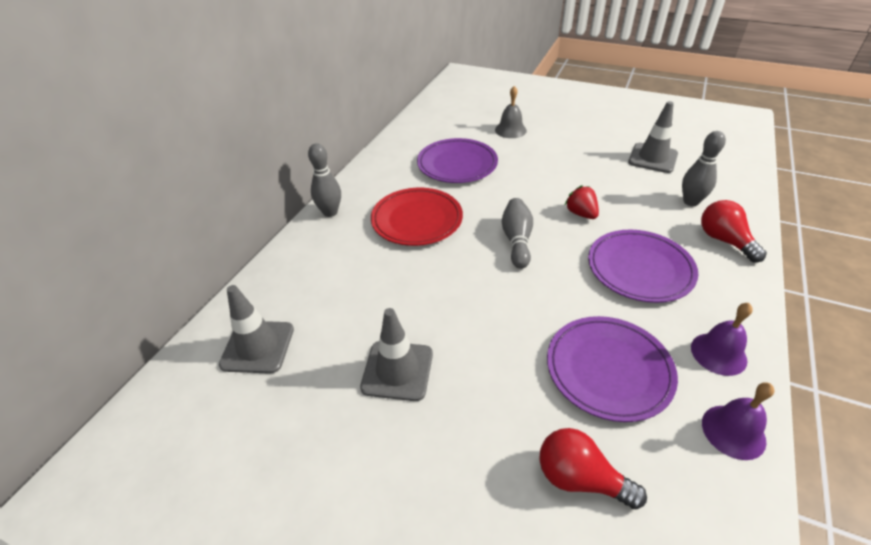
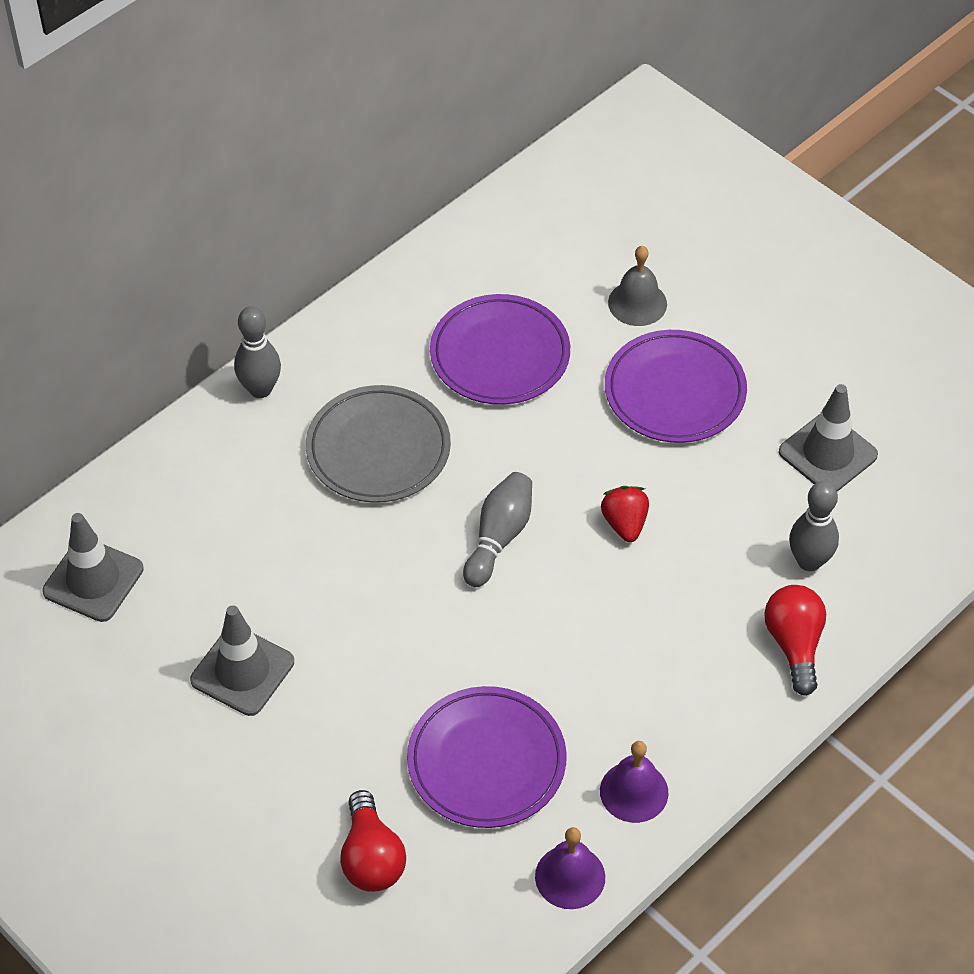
camera: 20 degrees right, 10 degrees up
red plate [371,188,463,246] -> grey plate [306,385,451,503]
red light bulb [540,428,647,509] -> red light bulb turned 150 degrees counterclockwise [340,790,406,892]
purple plate [588,230,698,303] -> purple plate moved to [605,330,747,443]

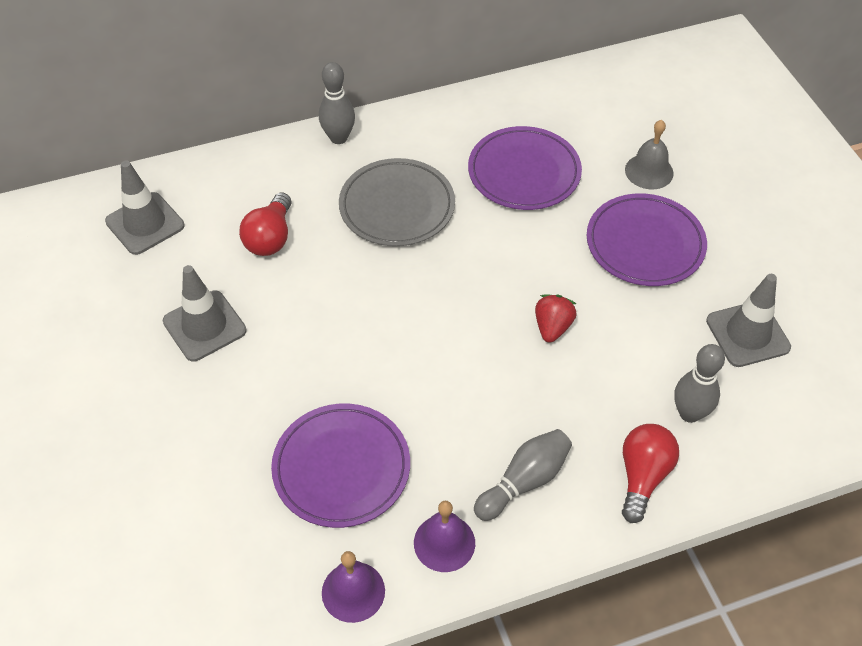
camera: 25 degrees right, 0 degrees up
red light bulb [340,790,406,892] -> red light bulb moved to [239,193,291,256]
grey bowling pin [463,472,532,587] -> grey bowling pin moved to [474,429,572,521]

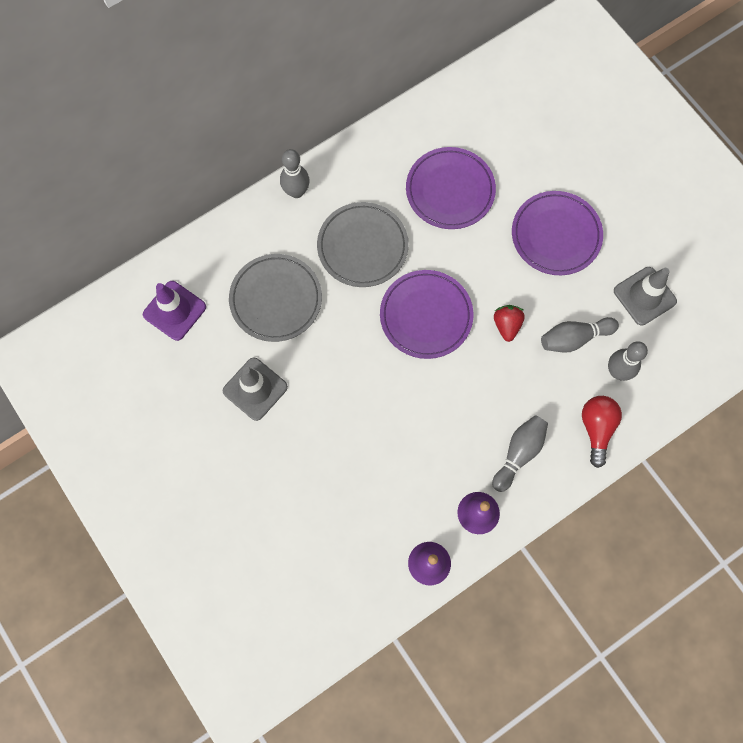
camera: 15 degrees left, 20 degrees up
grey traffic cone [105,161,185,255] -> purple traffic cone [143,281,206,341]
red light bulb [239,193,291,256] -> grey plate [229,254,322,342]
purple plate [271,404,410,528] -> purple plate moved to [380,270,473,359]
grey bell [625,120,674,189] -> none
none -> grey bowling pin [541,317,619,353]

